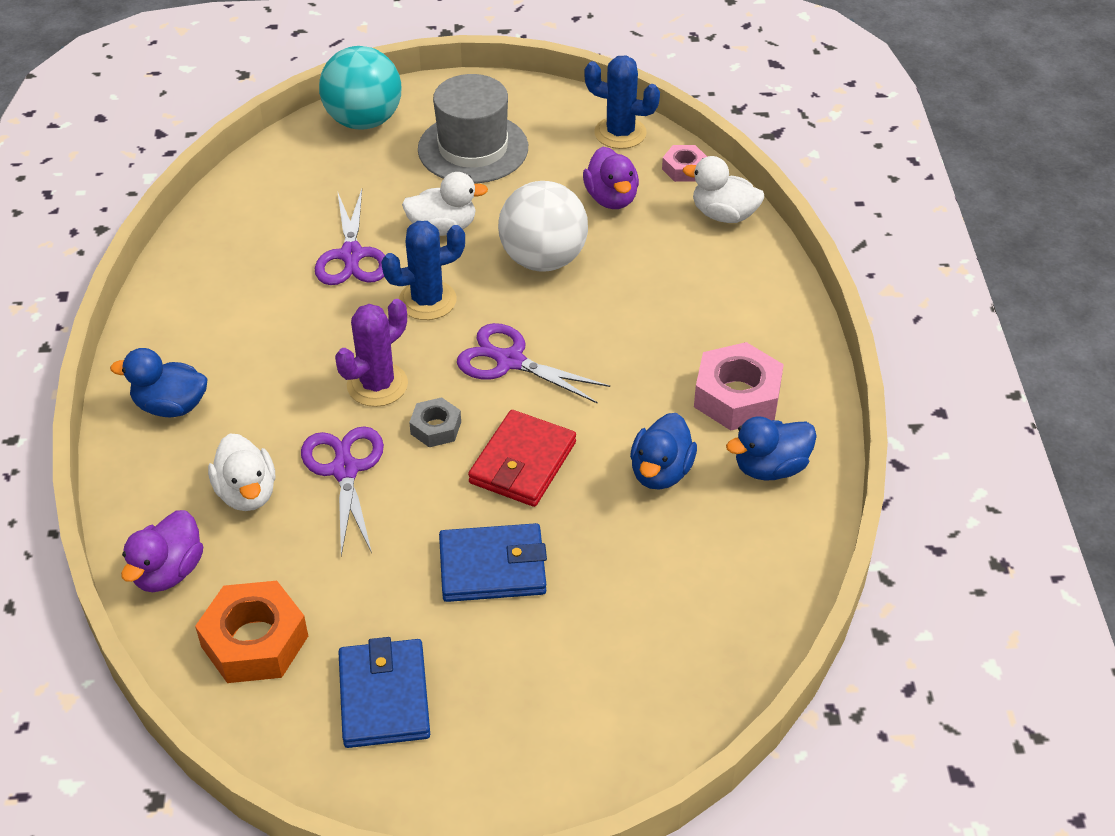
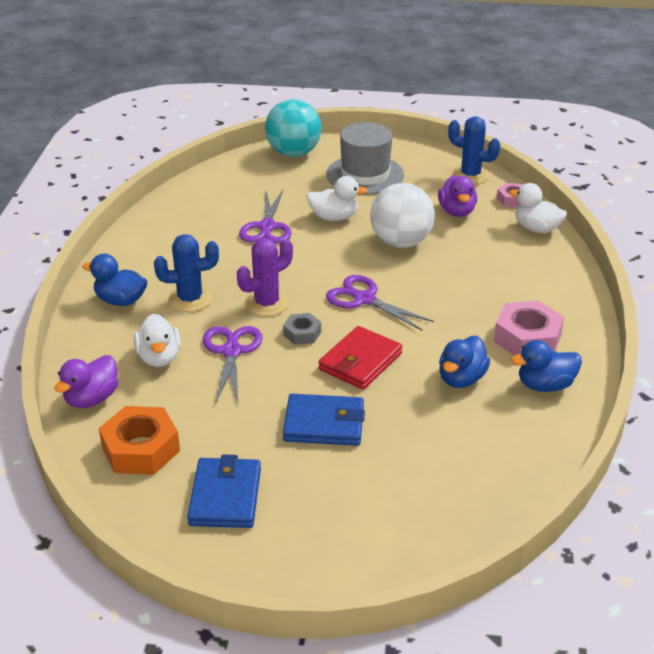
camera: 10 degrees right, 10 degrees down
blue cactus [381,221,465,320] -> blue cactus moved to [154,234,219,312]

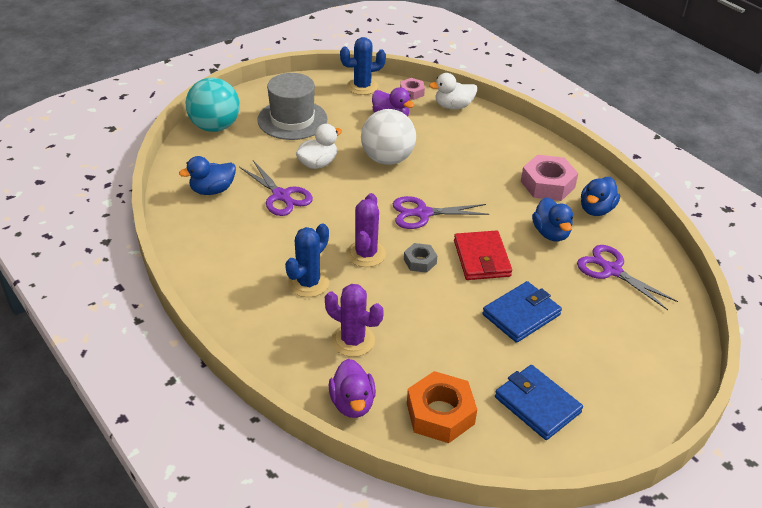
camera: 45 degrees left, 5 degrees up
blue duck [82,254,148,306] -> blue duck moved to [179,156,236,195]
white duck [134,313,181,367] -> purple cactus [325,284,384,357]
purple scissors [203,326,262,404] -> purple scissors moved to [577,245,678,310]

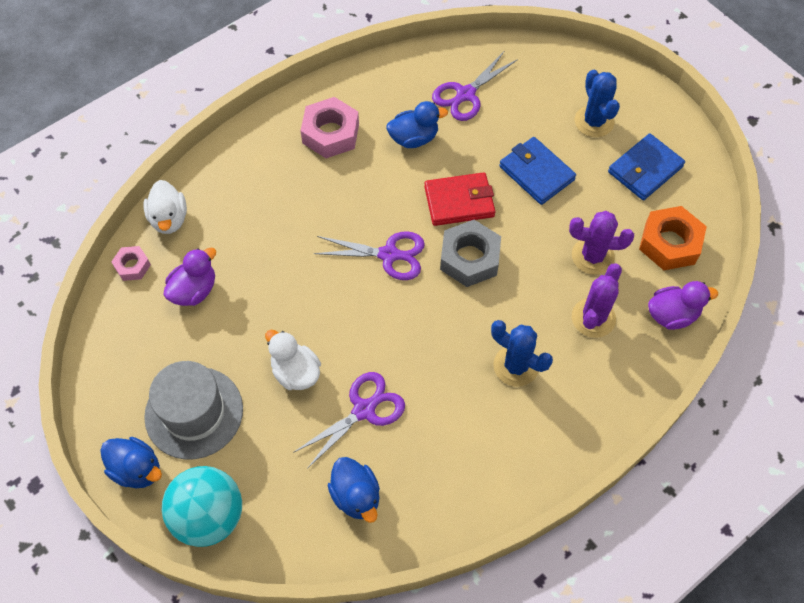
camera: 90 degrees left, 20 degrees up
blue cactus [340,37,386,95] -> blue cactus moved to [575,70,620,137]
purple cactus [346,193,386,267] -> purple cactus moved to [569,211,634,275]
white ball [361,109,416,165] -> none
purple scissors [393,196,489,229] -> purple scissors turned 75 degrees counterclockwise [314,231,425,280]
grey nut [404,243,437,273] -> grey nut [440,220,501,287], size x1.81
blue duck [581,177,620,216] -> blue duck moved to [100,437,162,488]

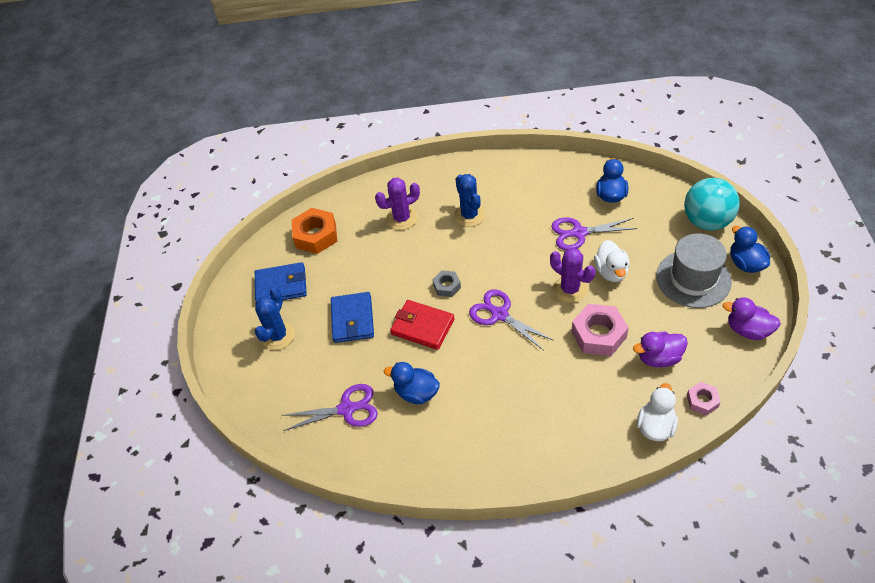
camera: 140 degrees left, 10 degrees down
pink nut [300,97,359,158] -> pink nut moved to [571,304,629,356]
grey nut [440,220,501,287] -> grey nut [432,270,461,297], size x0.55
purple cactus [569,211,634,275] -> purple cactus moved to [550,248,595,303]
purple duck [648,281,718,330] -> purple duck moved to [723,297,781,340]

